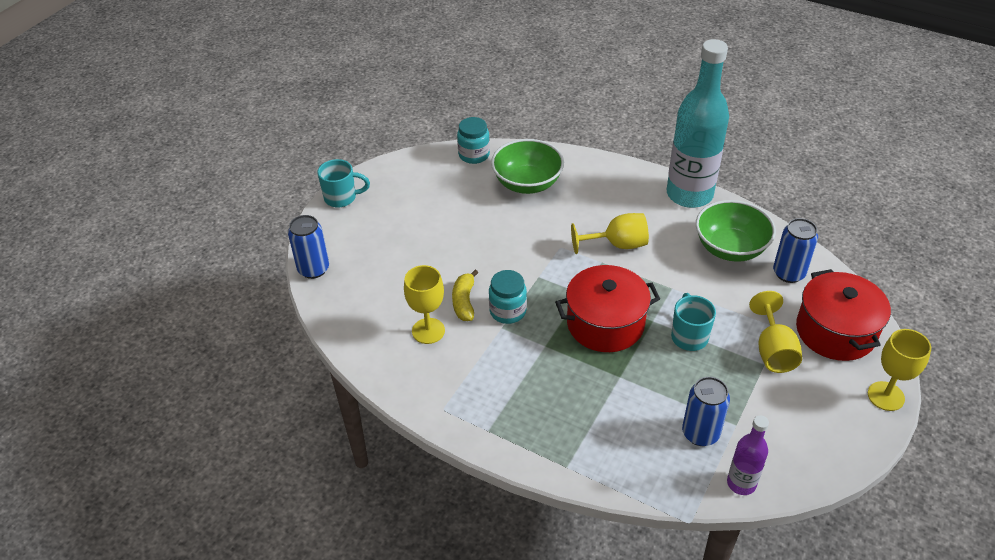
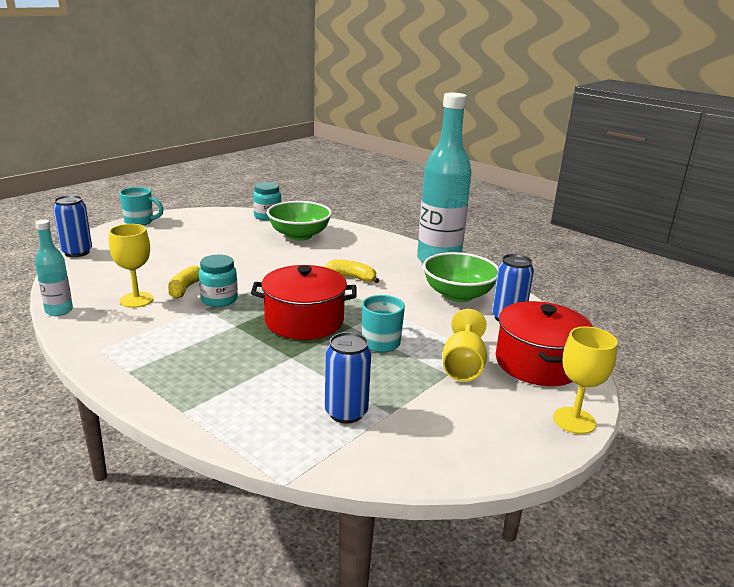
camera: 10 degrees right, 20 degrees down
yellow goblet [571,213,649,254] -> yellow banana [324,259,379,283]
purple bottle [727,415,769,495] -> none
none -> turquoise bottle [35,219,73,316]

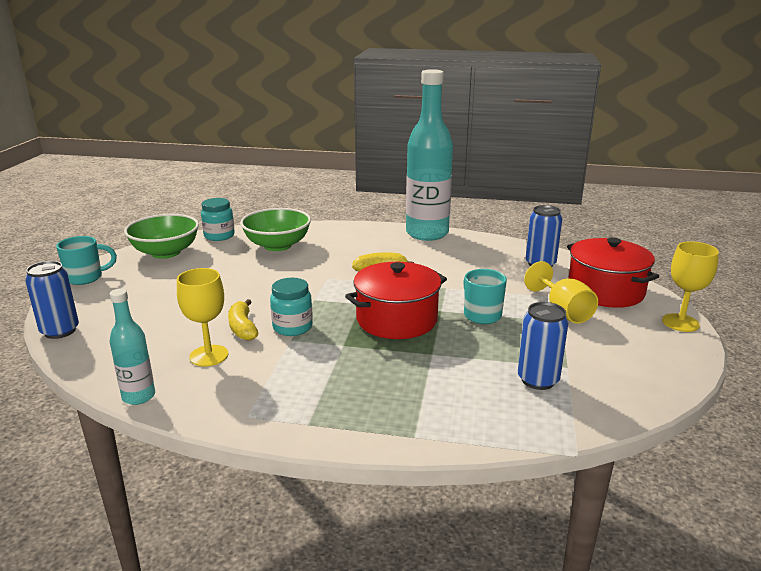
camera: 30 degrees left, 0 degrees up
green bowl [423,252,498,302] -> green bowl moved to [124,214,199,259]

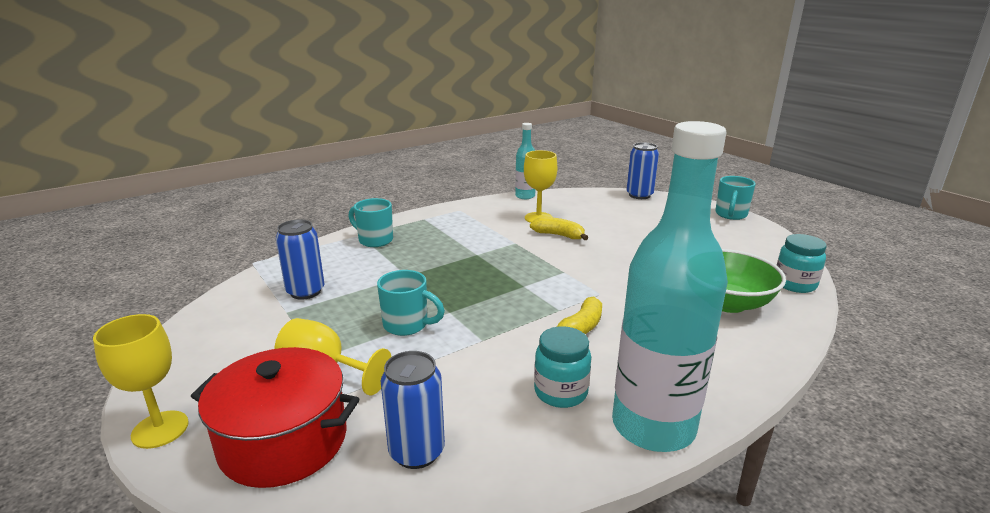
camera: 135 degrees right, 0 degrees up
green bowl [124,214,199,259] -> none
turquoise jar [270,278,313,336] -> turquoise jar moved to [534,326,591,408]
red pot [345,262,447,339] -> none
none -> turquoise mug [348,198,393,247]

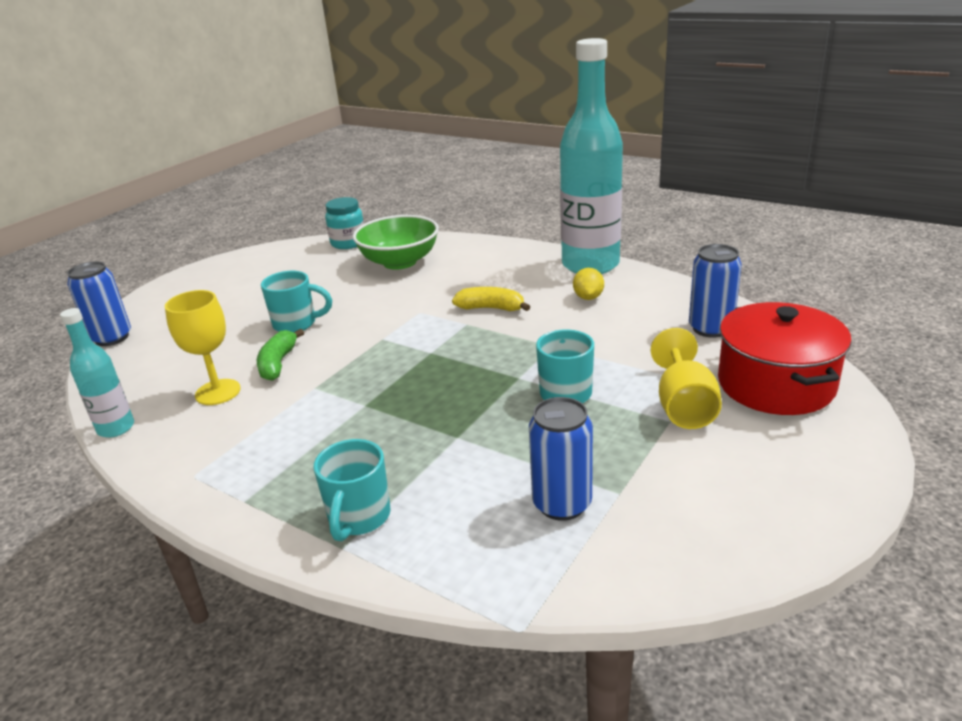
camera: 110 degrees left, 5 degrees up
yellow goblet [93,314,189,449] -> none
yellow banana [530,217,589,240] -> green banana [257,329,304,381]
turquoise jar [534,326,591,408] -> yellow lemon [573,268,604,300]
turquoise mug [715,176,756,220] -> turquoise mug moved to [261,271,332,332]

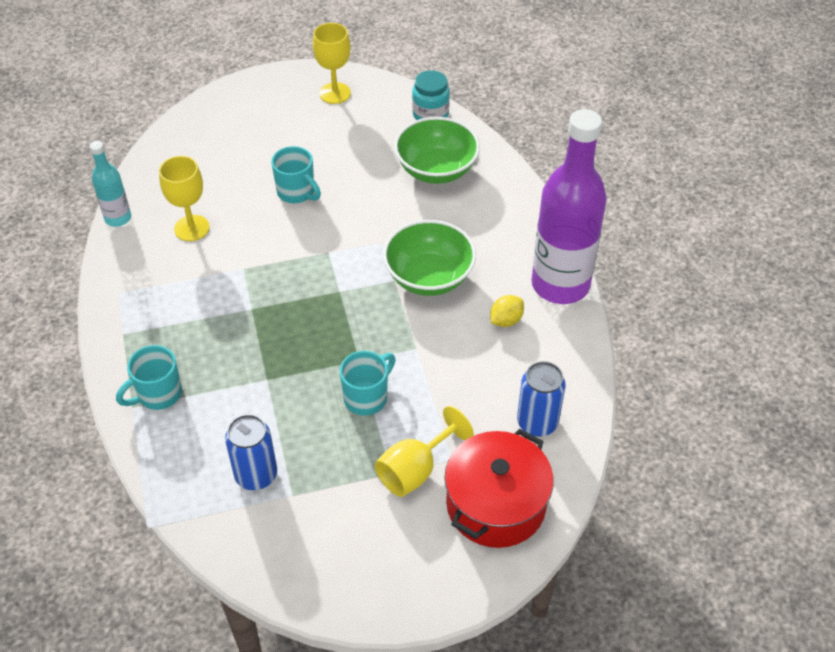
camera: 40 degrees right, 20 degrees up
blue can [67,261,131,346] -> none
green banana [257,329,304,381] -> none
yellow banana [452,287,530,311] -> green bowl [383,220,476,296]
turquoise bottle [560,38,623,274] -> purple bottle [531,109,607,304]
none -> yellow goblet [313,23,351,104]

